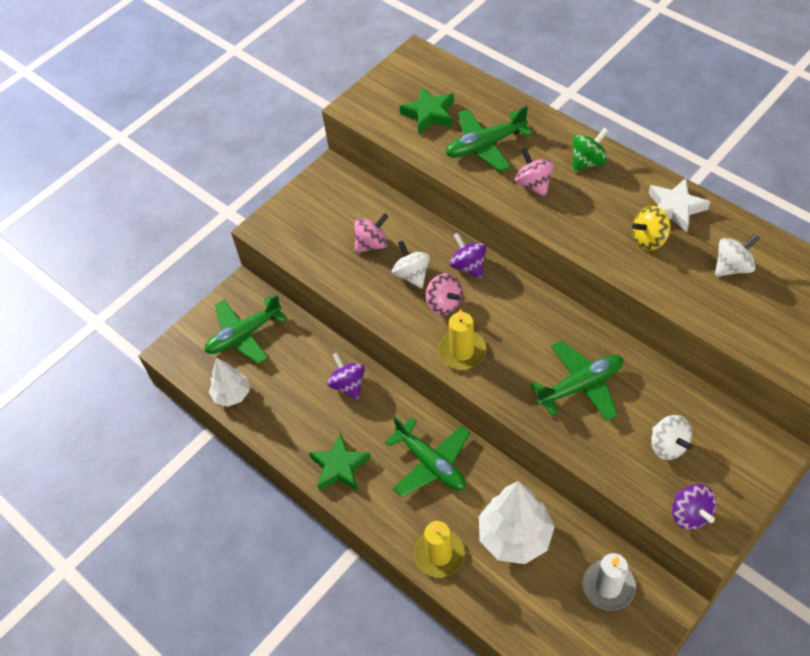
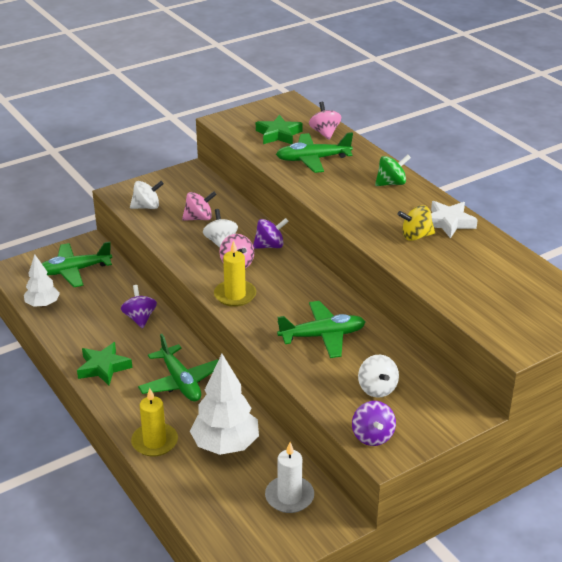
camera: 10 degrees right, 20 degrees down
purple spinning top [450,233,486,279] -> purple spinning top turned 90 degrees clockwise [253,218,289,249]
pink spinning top [515,148,554,197] -> pink spinning top moved to [309,102,341,140]
white spinning top [715,234,760,277] -> white spinning top moved to [130,181,164,209]

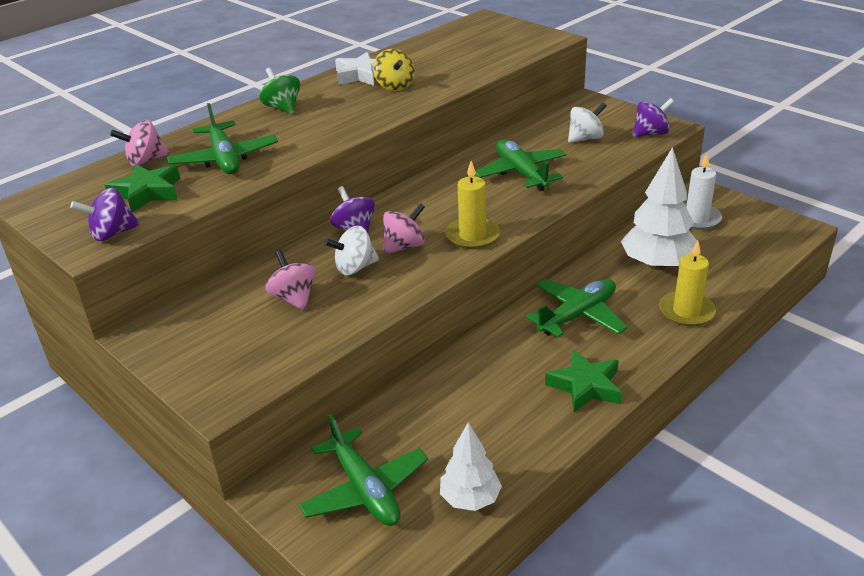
camera: 100 degrees left, 0 degrees up
purple spinning top [121,285,157,328] -> purple spinning top moved to [70,188,140,241]
white spinning top [130,181,164,209] -> none

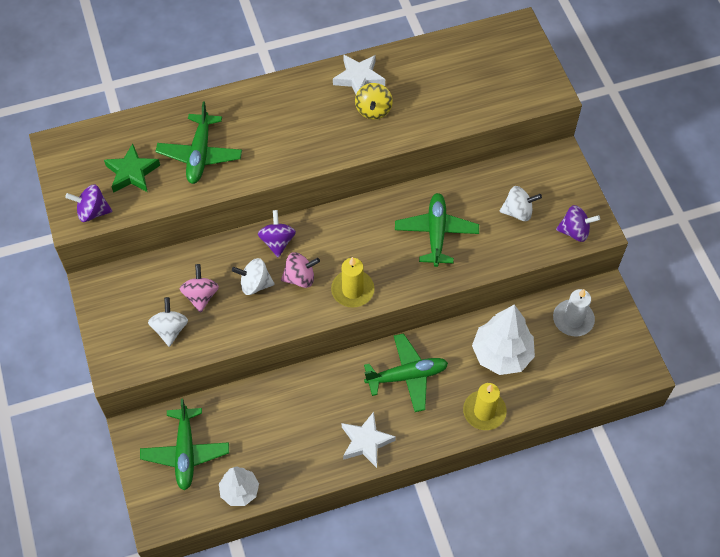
camera: 25 degrees right, 25 degrees up
pink spinning top [110,120,170,166] -> none
green spinning top [260,68,300,114] -> none
green star [545,349,622,412] -> white star [342,412,396,468]
none -> white spinning top [148,297,188,347]

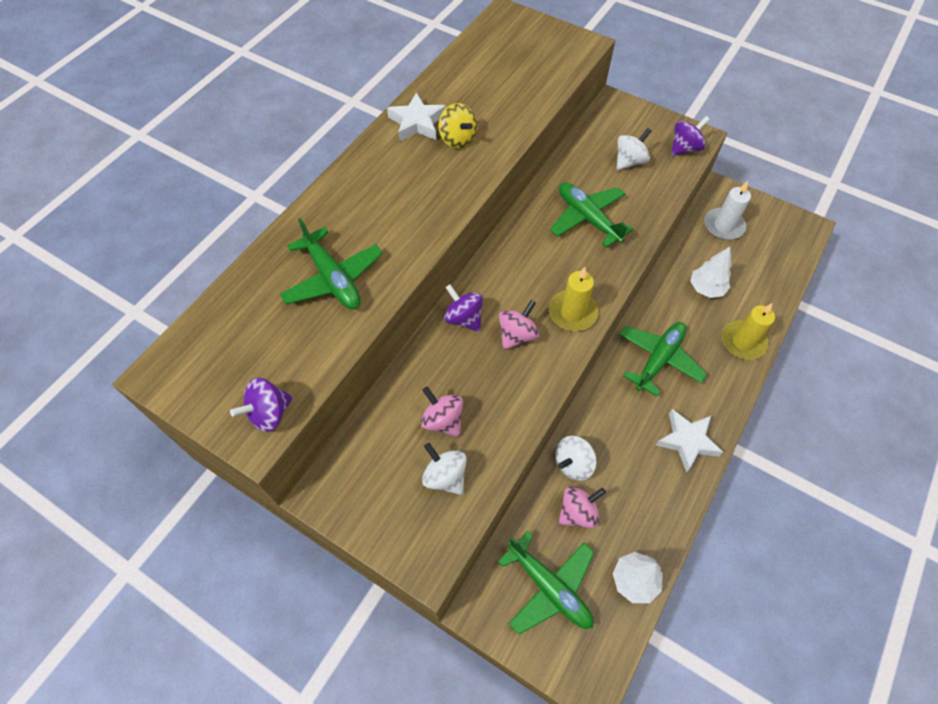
camera: 40 degrees left, 0 degrees up
green star [104,144,160,193] -> none
white spinning top [232,258,275,295] -> white spinning top moved to [555,436,597,481]
white tree [472,304,535,375] -> white tree [690,247,731,298], size x0.61
none -> pink spinning top [558,486,606,528]

